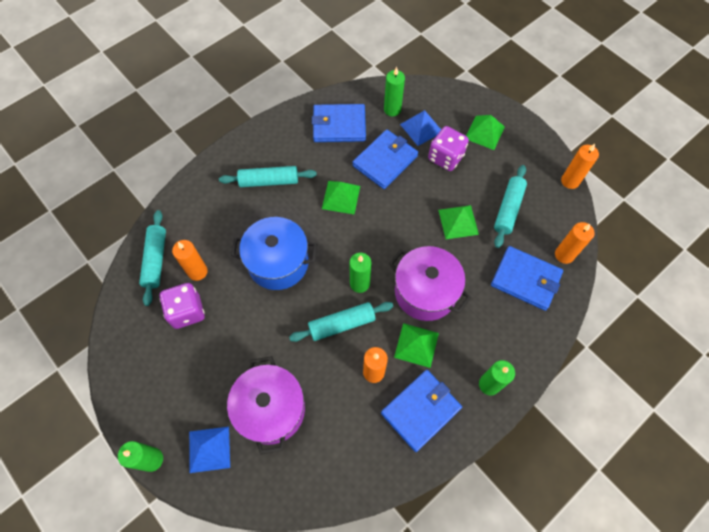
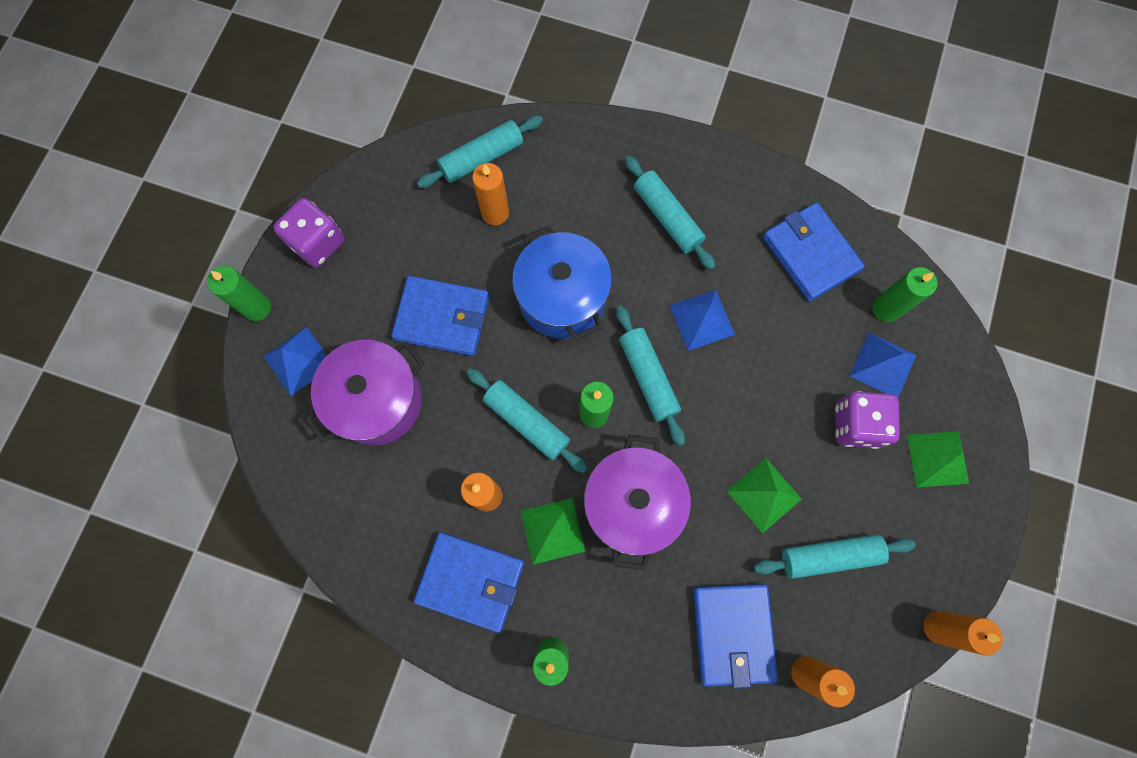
camera: 60 degrees right, 10 degrees up
purple dice [160,283,205,329] -> purple dice moved to [273,198,344,267]
green pyramid [322,181,360,214] -> blue pyramid [669,290,735,351]
blue wallet [353,129,418,189] -> blue wallet moved to [391,276,489,356]
none -> turquoise rolling pin [616,306,685,446]

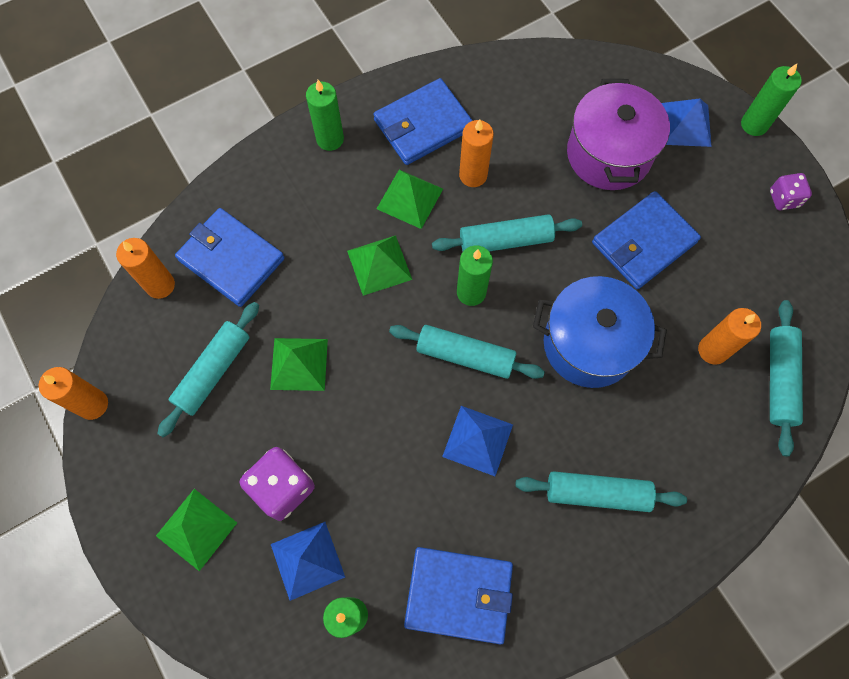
camera: 130 degrees right, 5 degrees down
purple dice [273,198,344,267] -> purple dice [770,173,812,210], size x0.60
purple pot [584,435,691,571] -> green pyramid [347,235,412,296]

